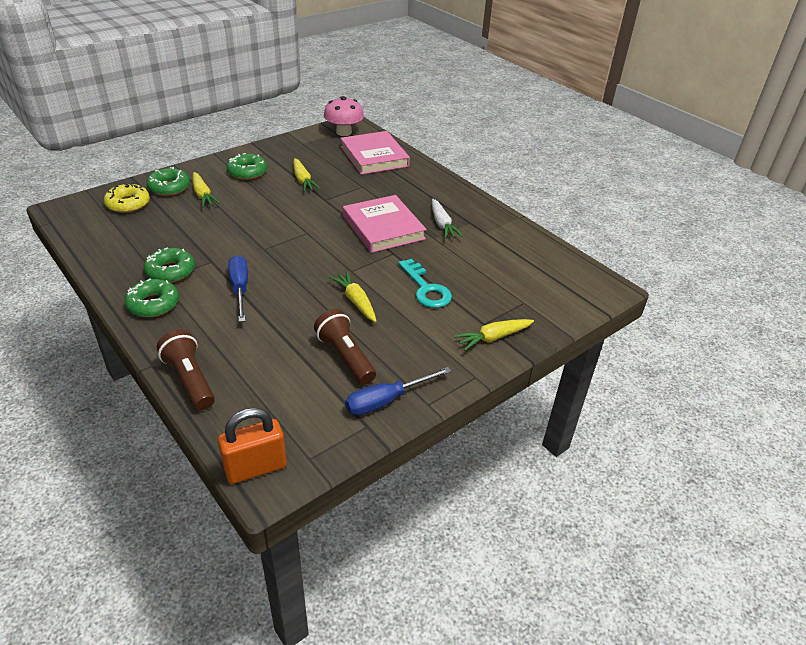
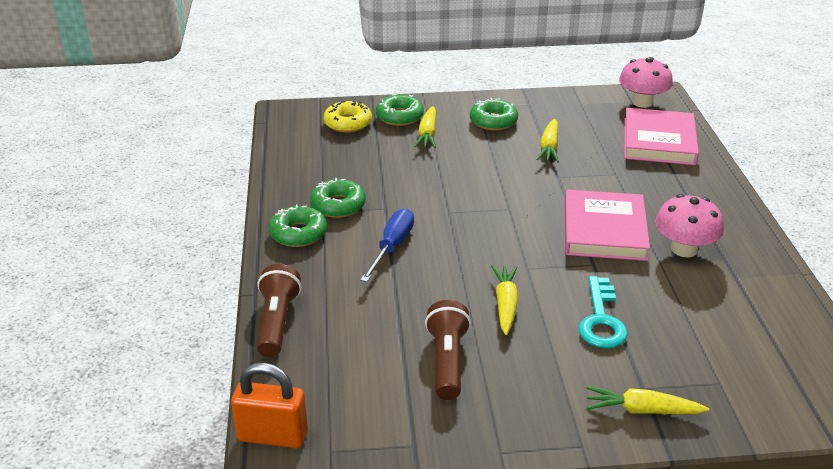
camera: 35 degrees right, 5 degrees down
blue screwdriver [345,367,451,415] -> none
white carrot [432,199,463,239] -> pink mushroom [655,194,724,257]

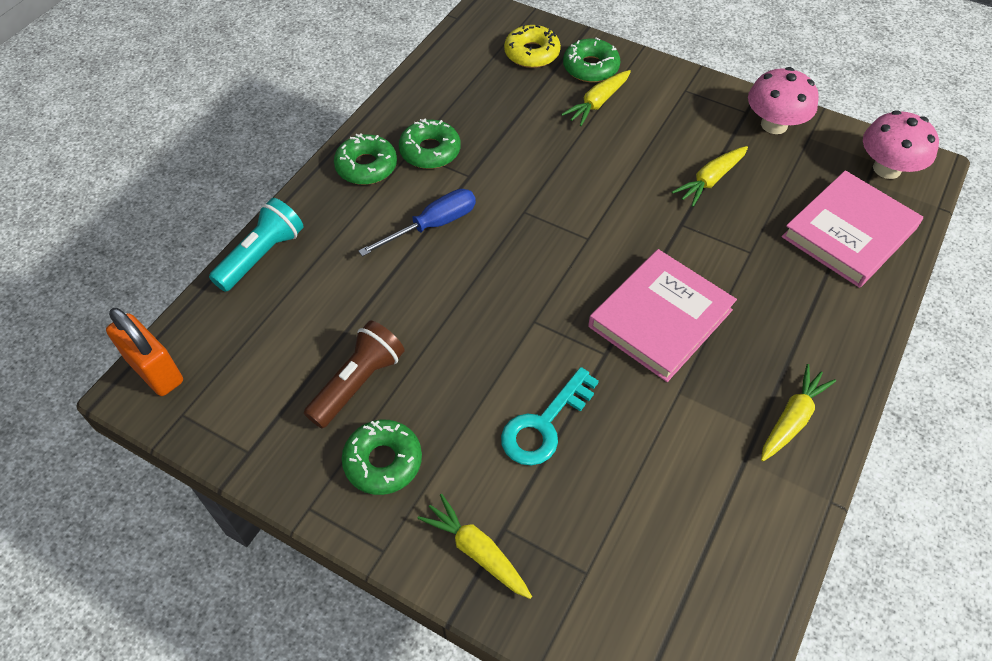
camera: 35 degrees right, 20 degrees up
brown flashlight [257,264,301,357] -> turquoise flashlight [209,198,303,292]
green donut [470,98,518,131] -> green donut moved to [342,420,422,495]
yellow carrot [491,265,518,335] -> yellow carrot moved to [761,364,836,461]
pink mushroom [655,194,724,257] -> pink mushroom moved to [748,67,819,134]

